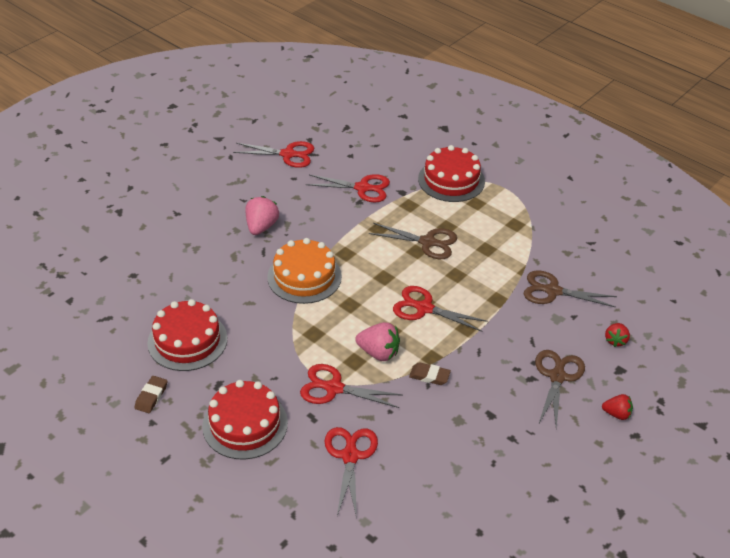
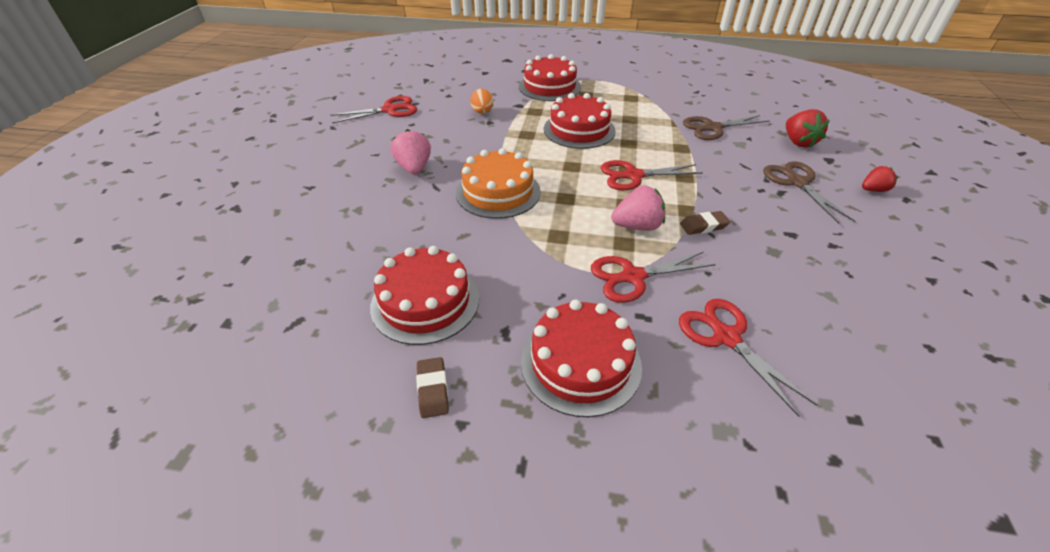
camera: 30 degrees left, 0 degrees up
red scissors [306,174,390,202] -> orange egg [470,89,493,114]
brown scissors [369,223,457,259] -> red cake [544,93,616,149]
red strawberry [605,323,630,347] -> red strawberry [786,109,830,148], size x1.58

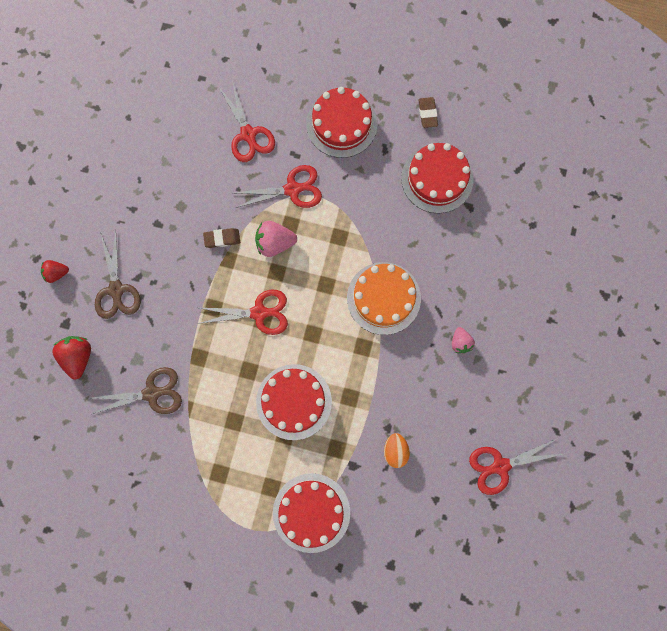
camera: 175 degrees left, 35 degrees up
pink strawberry [391,129,431,174] -> pink strawberry [452,327,475,353], size x0.63

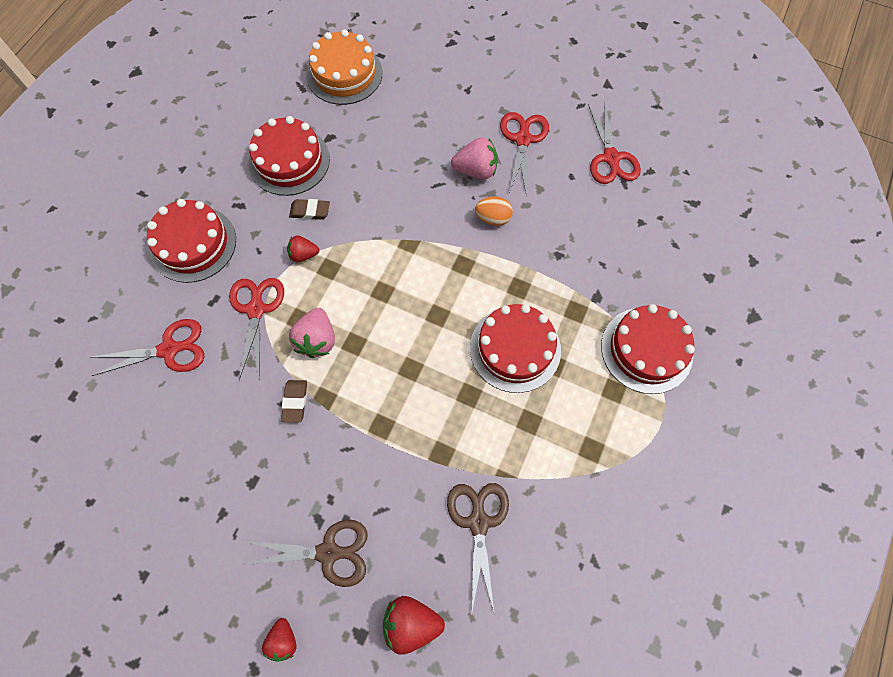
camera: 80 degrees left, 10 degrees down
red scissors [197,290,288,335] -> red scissors moved to [500,112,549,196]
orange cake [347,262,421,335] -> orange cake moved to [306,29,383,105]
orange egg [384,433,410,468] -> orange egg moved to [475,197,513,226]
brown eraser [419,97,438,128] -> brown eraser moved to [289,199,330,220]
pink strawberry [452,327,475,353] -> pink strawberry [451,137,498,180], size x1.58
none -> red strawberry [287,235,320,262]

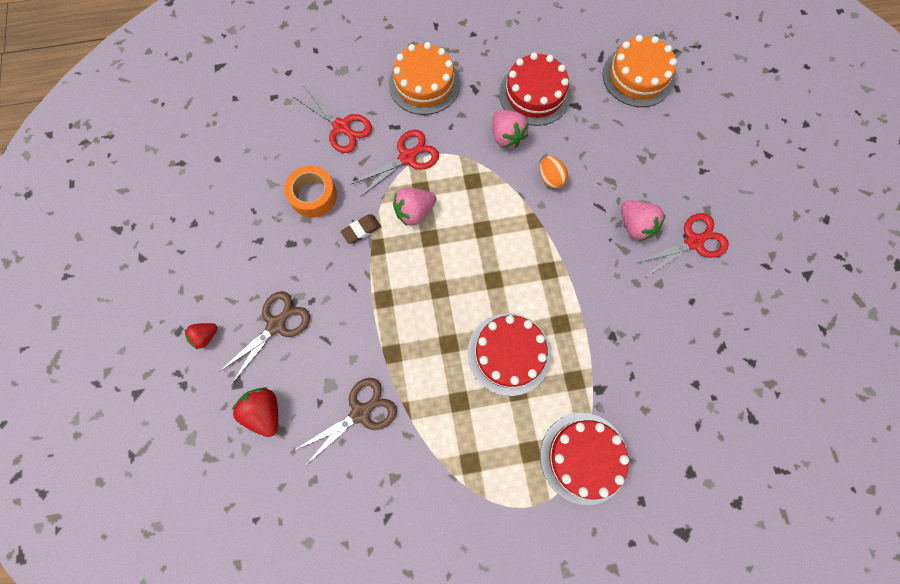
camera: 55 degrees right, 5 degrees up
red cake [147,199,236,283] -> orange cake [389,42,460,115]
brown scissors [242,520,368,587] -> brown scissors turned 105 degrees counterclockwise [219,291,310,384]
red strawberry [287,235,320,262] -> none
brown eraser [289,199,330,220] -> pink strawberry [492,110,529,148]
orange egg [475,197,513,226] -> orange egg moved to [540,156,568,189]
red scissors [588,104,641,184] -> none
none -> orange tape [284,166,337,218]

